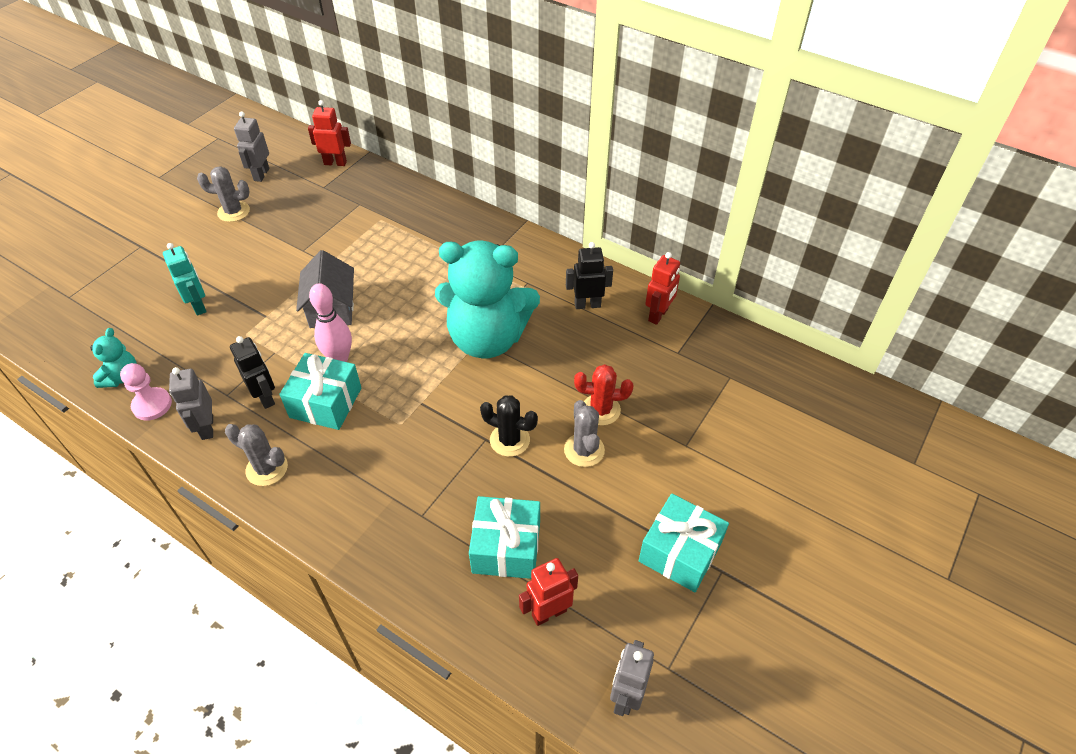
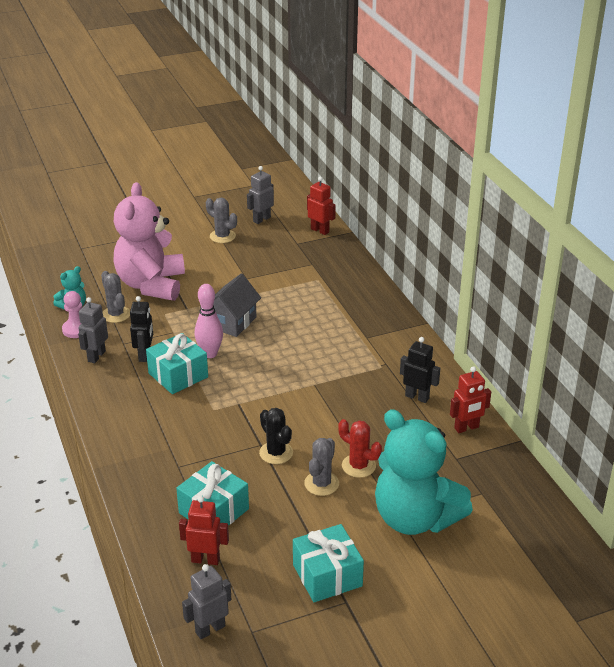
camera: 35 degrees right, 15 degrees down
turquoise robot [163,243,207,316] -> pink teddy bear [114,182,185,301]
grey cactus [225,424,288,486] -> grey cactus moved to [101,271,130,323]
turquoise teddy bear [435,240,540,359] -> turquoise teddy bear moved to [375,409,473,535]

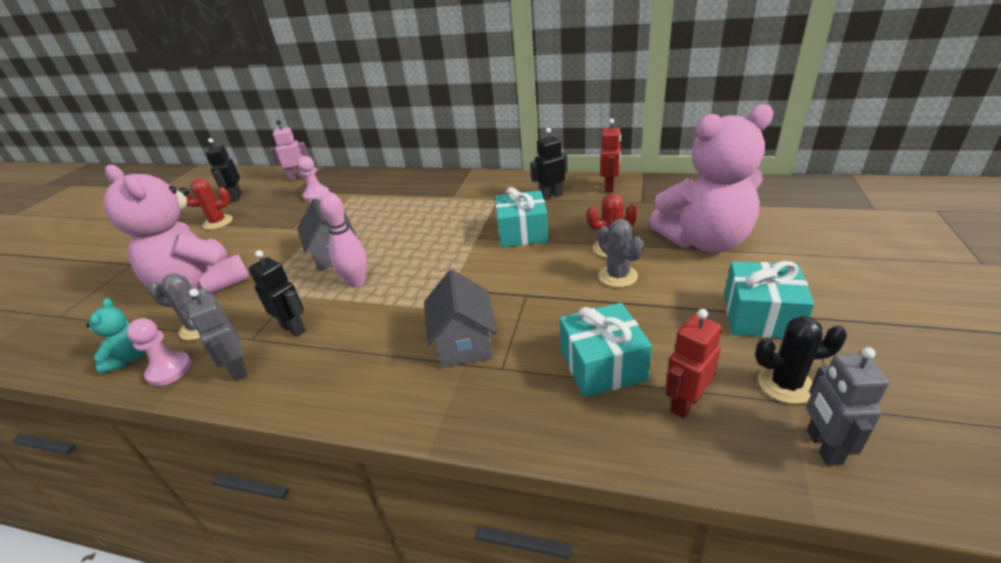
camera: 50 degrees left, 0 degrees up
turquoise gift [146,333,208,394] -> turquoise gift moved to [495,187,549,247]
grey cactus [206,198,237,243] -> red cactus [186,178,233,230]
grey robot [247,166,274,224] -> black robot [205,138,242,202]
black cactus [259,408,293,464] -> black cactus moved to [755,316,847,404]
red robot [307,177,336,235] -> pink robot [270,120,309,181]
turquoise teddy bear [375,409,473,535] -> pink teddy bear [649,104,774,252]
none -> pink pawn [297,156,330,202]
none -> grey house [424,270,497,368]

